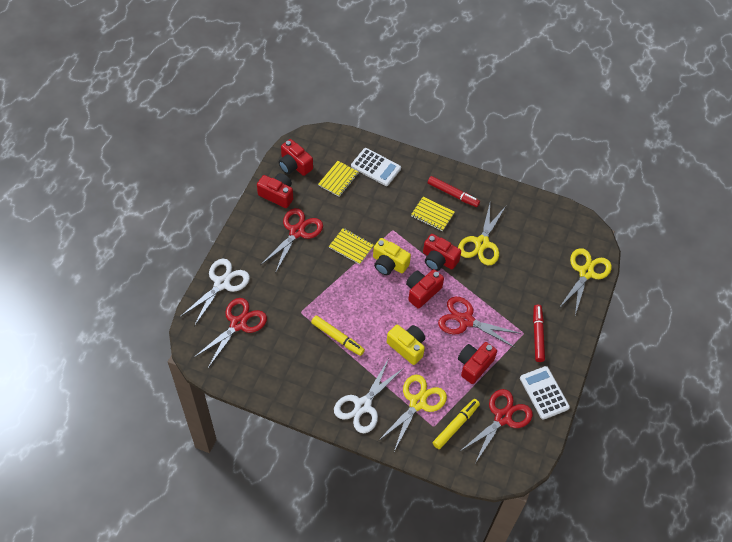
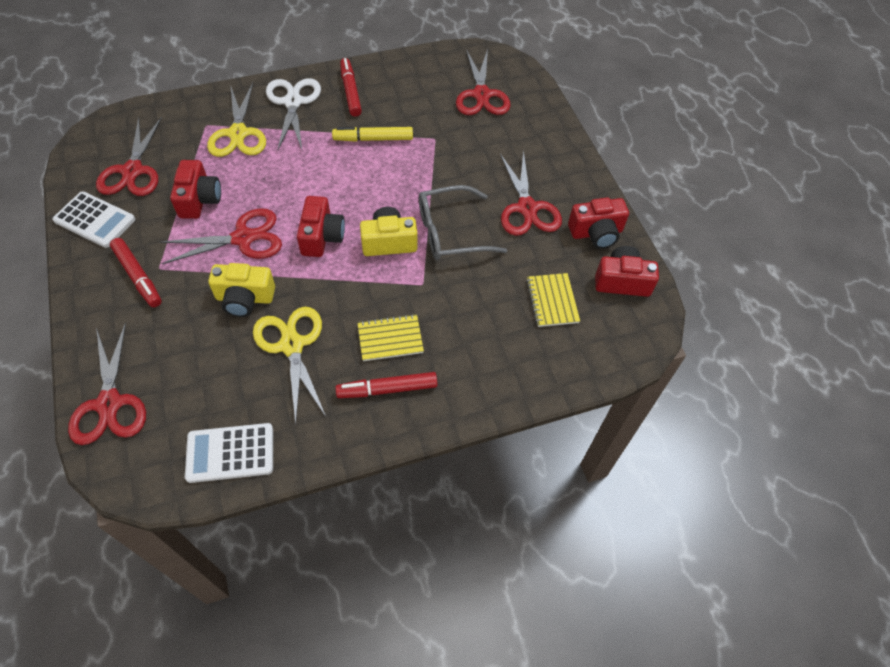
camera: 140 degrees right, 0 degrees up
white scissors [180,259,250,326] -> none
yellow notebook [329,228,374,264] -> grey glasses [419,185,507,260]
white calculator [351,148,401,186] -> white calculator moved to [185,423,273,483]
yellow camera [387,325,425,365] -> yellow camera moved to [208,263,275,317]
red camera [423,234,461,271] -> none
yellow marker [433,399,480,449] -> none
yellow scissors [559,248,612,315] -> red scissors [68,322,146,445]
none -> red marker [340,58,362,116]

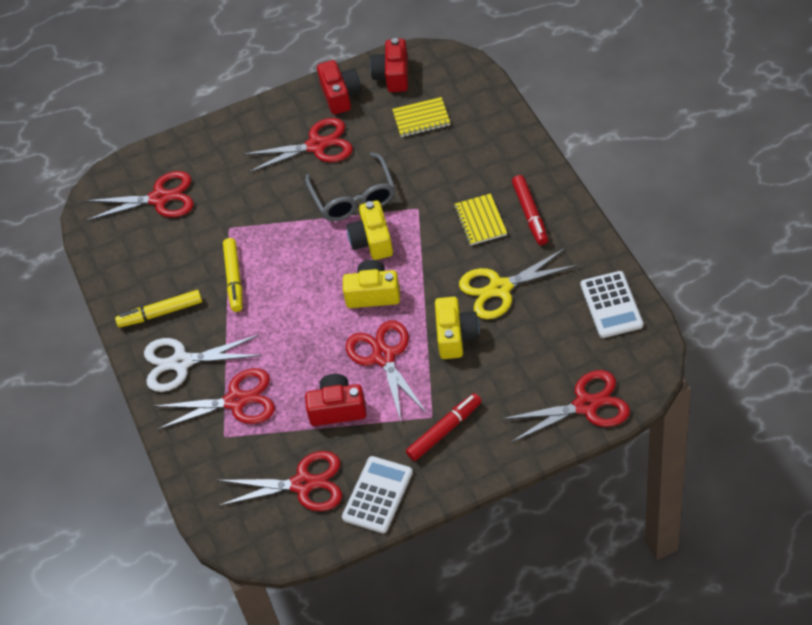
camera: 85 degrees left, 5 degrees down
yellow scissors [207,83,266,157] -> red scissors [153,368,275,430]
red camera [297,196,345,257] -> yellow camera [343,260,400,308]
red marker [340,58,362,116] -> yellow marker [115,290,202,328]

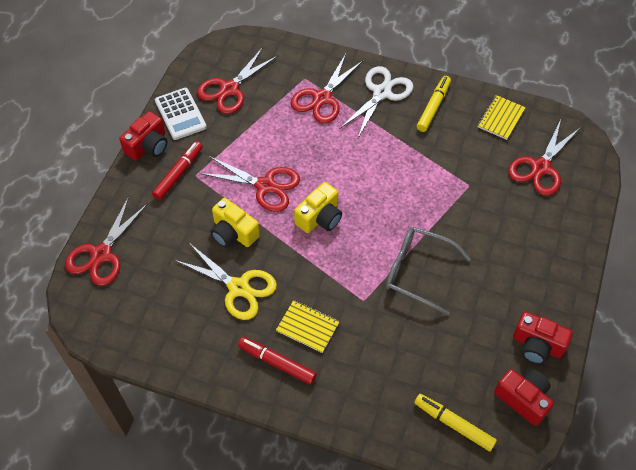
camera: 125 degrees right, 5 degrees up
yellow marker [223,238,243,312] -> yellow marker moved to [414,394,497,452]
red scissors [243,118,353,173] -> none
red camera [305,374,366,426] -> red camera moved to [119,111,167,161]
yellow camera [347,200,393,260] -> none
yellow notebook [392,97,450,137] -> yellow notebook moved to [478,95,526,140]
red marker [406,393,482,461] -> red marker turned 150 degrees counterclockwise [152,141,203,200]
yellow scissors [459,248,578,319] -> yellow scissors turned 105 degrees clockwise [174,243,277,320]
white calculator [580,271,643,338] -> none

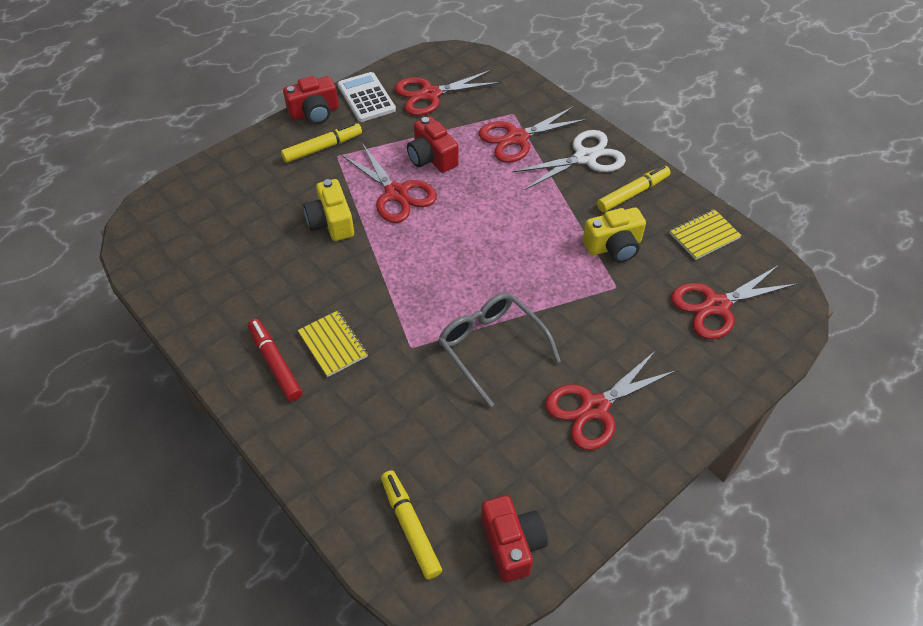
camera: 30 degrees right, 5 degrees down
red scissors [65,196,148,286] -> red scissors moved to [545,350,677,450]
red marker [152,141,203,200] -> yellow marker [281,123,362,163]
white calculator [155,88,207,140] -> white calculator turned 150 degrees clockwise [338,72,396,122]
yellow scissors [174,243,277,320] -> none
yellow camera [294,182,342,233] -> yellow camera moved to [583,207,646,263]
red camera [513,312,573,365] -> red camera moved to [407,116,459,173]

